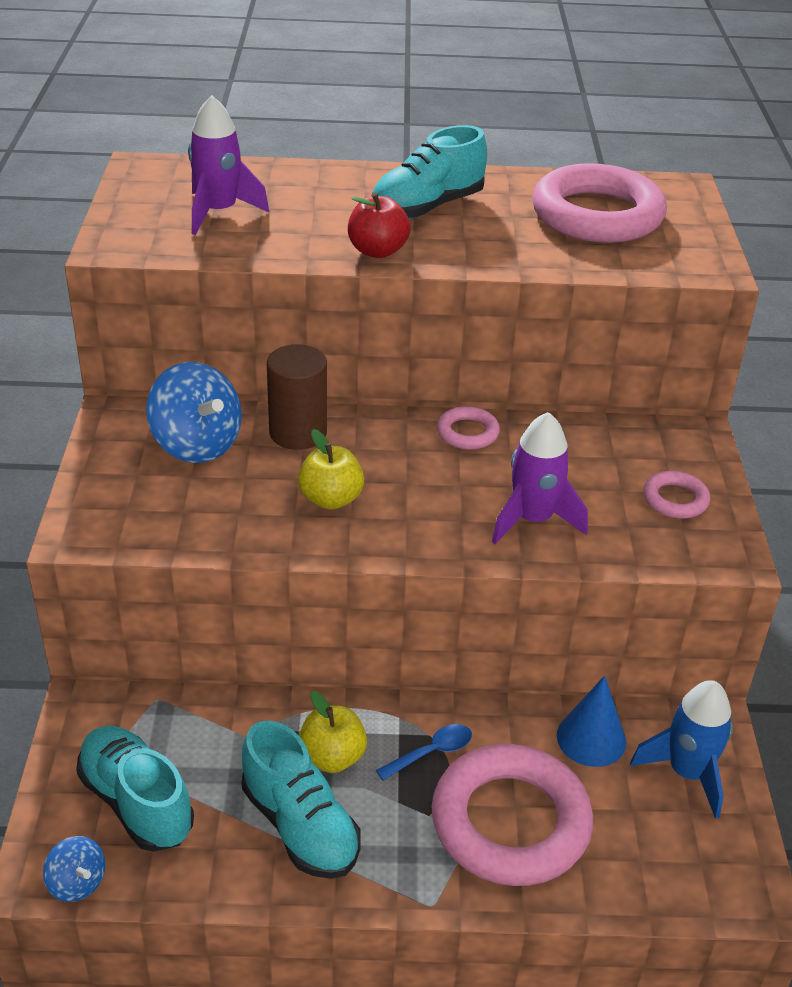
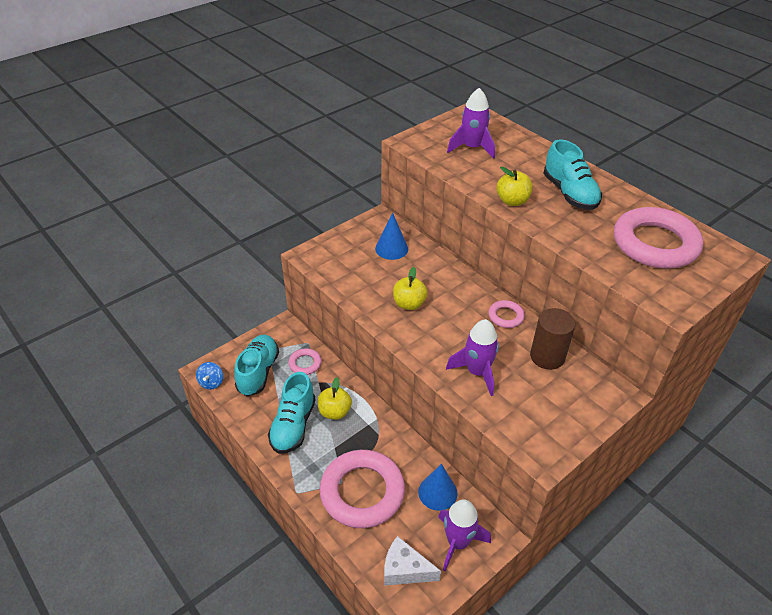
camera: 50 degrees right, 5 degrees up
blue spinning top [146,362,242,463] -> blue cone [375,213,408,260]
brown cylinder [267,345,327,450] -> brown cylinder moved to [530,308,576,370]
red apple [348,192,411,258] -> yellow apple [496,166,533,206]
turquoise shoe [371,125,487,219] -> turquoise shoe turned 120 degrees counterclockwise [543,139,602,210]
blue spoon [376,724,472,780] -> none
blue rocket [630,680,733,819] -> purple rocket [438,499,491,571]
pink ring [643,471,710,519] -> pink ring moved to [288,348,321,375]
none -> white cheese [384,536,441,586]

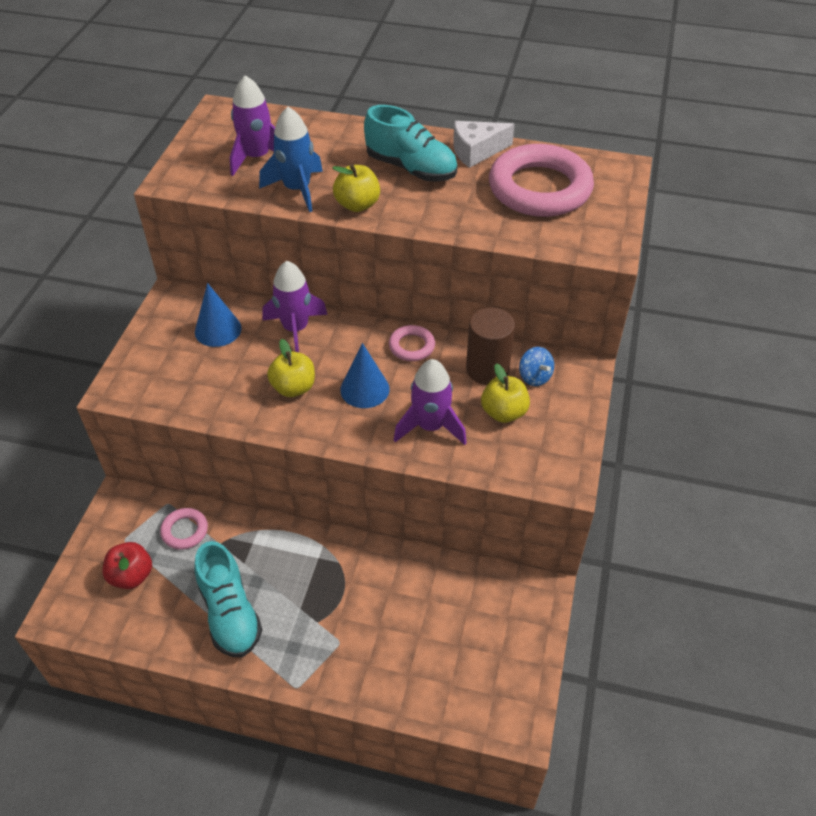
camera: 35 degrees left, 5 degrees up
blue spinning top [196,362,223,390] -> blue spinning top moved to [519,347,554,386]
turquoise shoe [234,335,279,396] -> red apple [103,542,152,589]
yellow apple [318,377,352,420] -> yellow apple moved to [481,363,530,423]
pink ring [320,450,405,528] -> none
white cheese [384,536,441,586] -> white cheese moved to [453,121,515,168]
blue cone [418,464,458,511] -> blue cone moved to [340,343,390,408]
purple rocket [438,499,491,571] -> purple rocket moved to [262,261,328,352]
none -> blue rocket [259,107,323,212]

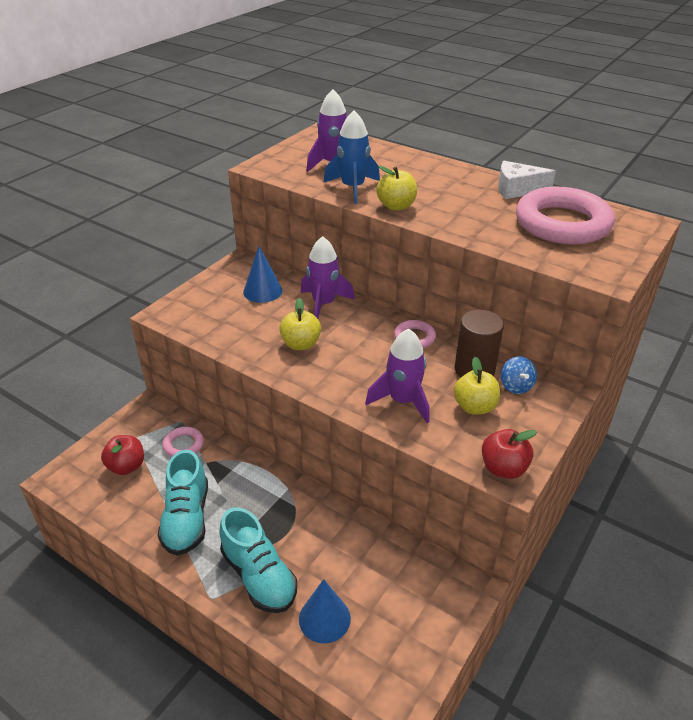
camera: 20 degrees right, 10 degrees down
blue cone [340,343,390,408] -> blue cone moved to [299,579,351,644]
turquoise shoe [364,105,457,181] -> turquoise shoe moved to [220,507,297,613]
none -> red apple [482,429,537,479]

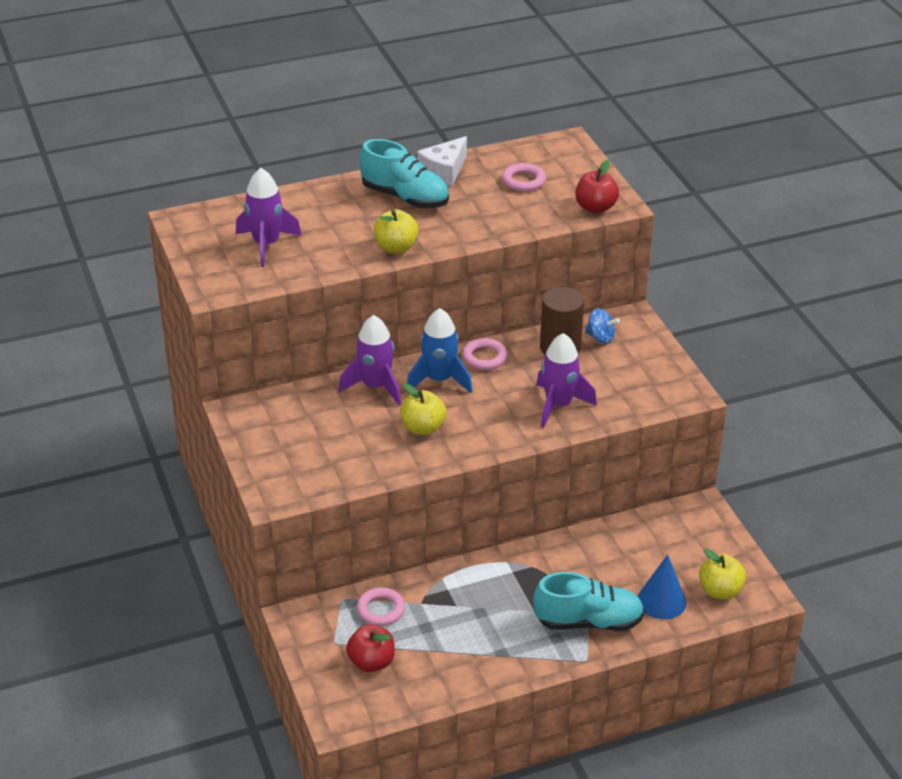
camera: 55 degrees left, 0 degrees up
turquoise shoe [158,450,208,556] -> turquoise shoe moved to [359,139,449,208]
blue cone [243,246,282,303] -> none
blue rocket [324,111,380,204] -> blue rocket moved to [407,308,473,393]
yellow apple [454,357,500,415] -> yellow apple moved to [699,549,746,599]
red apple [482,429,537,479] -> red apple moved to [575,160,619,214]
pink ring [516,187,615,244] -> pink ring [502,163,546,192], size x0.45

